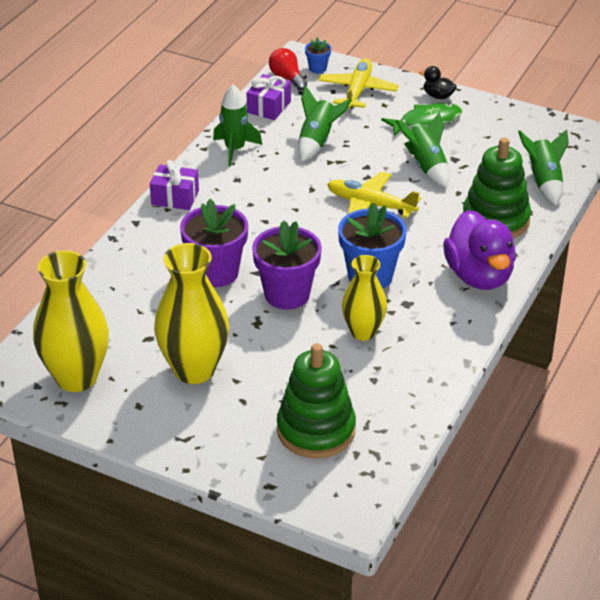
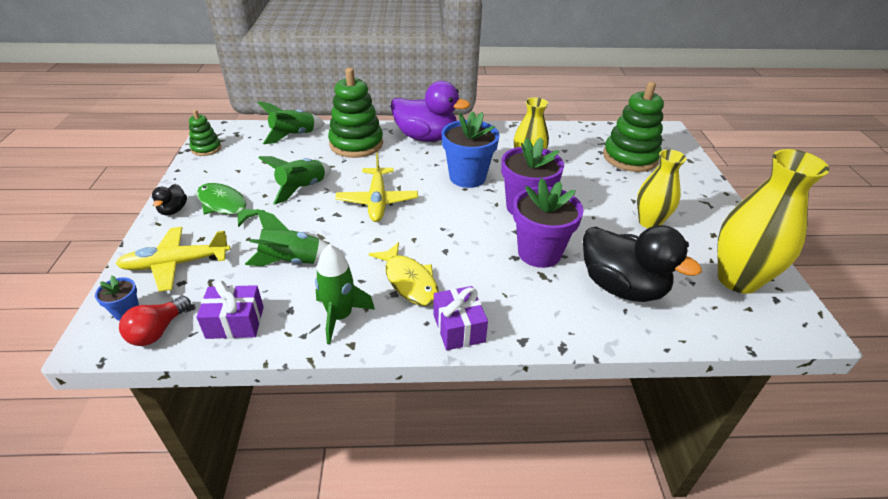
camera: 120 degrees left, 0 degrees up
yellow vase [154,243,229,384] -> yellow vase [637,149,687,228], size x0.63
purple duck [443,210,516,290] -> purple duck turned 60 degrees clockwise [391,81,470,142]
none -> green stacking toy [189,110,221,156]
none -> yellow fish [369,242,439,306]
none -> black duck [583,225,702,302]

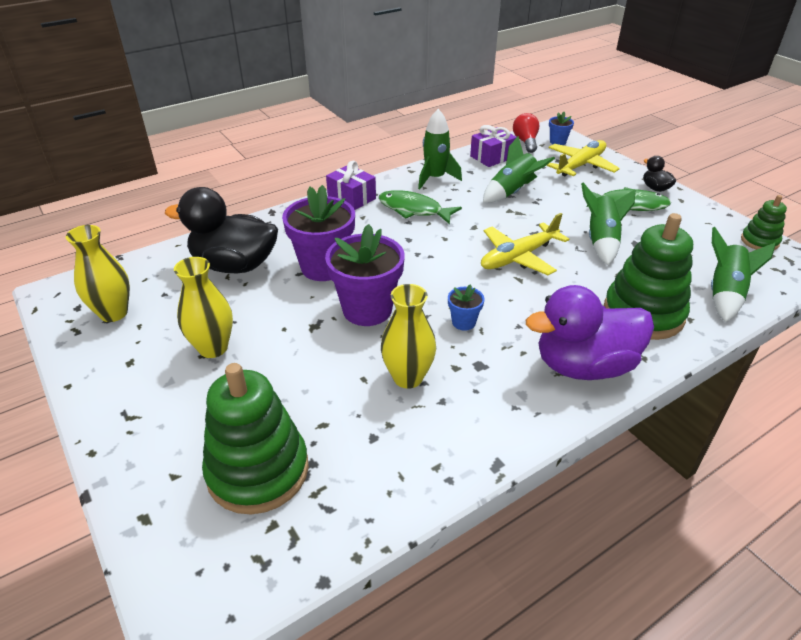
camera: 150 degrees right, 0 degrees up
yellow plane [335,153,418,222] -> yellow plane turned 90 degrees counterclockwise [481,213,569,275]
yellow fish [369,242,439,306] -> green fish [378,190,462,224]
blue flower pot [441,111,500,188] -> blue flower pot [448,284,484,331], size x0.47
yellow vase [717,149,829,294] -> yellow vase [66,225,130,322], size x0.63

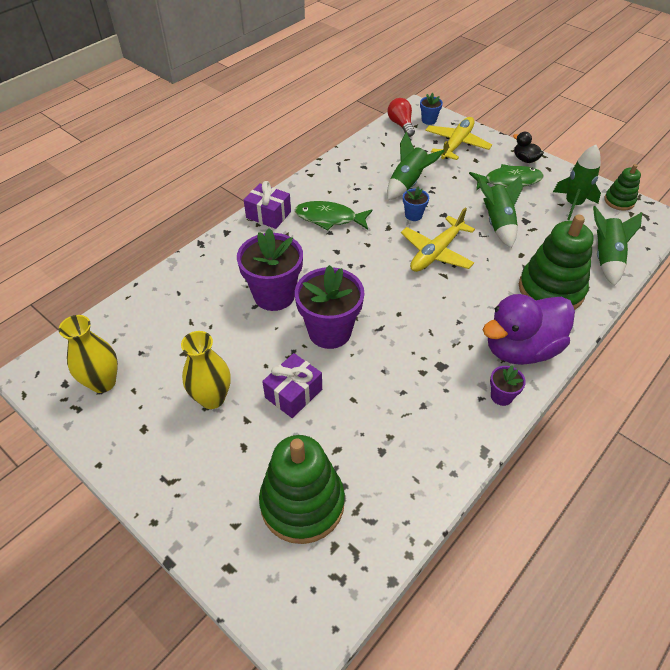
camera: 15 degrees left, 10 degrees up
black duck [165,187,278,273] -> none
yellow vase [381,284,436,389] -> none
green rocket [418,109,462,189] -> green rocket moved to [553,145,601,220]
blue flower pot [448,284,484,331] -> blue flower pot moved to [403,187,429,221]
purple gift [470,125,517,167] -> purple gift moved to [262,353,322,418]
none -> purple flower pot [490,365,526,406]

